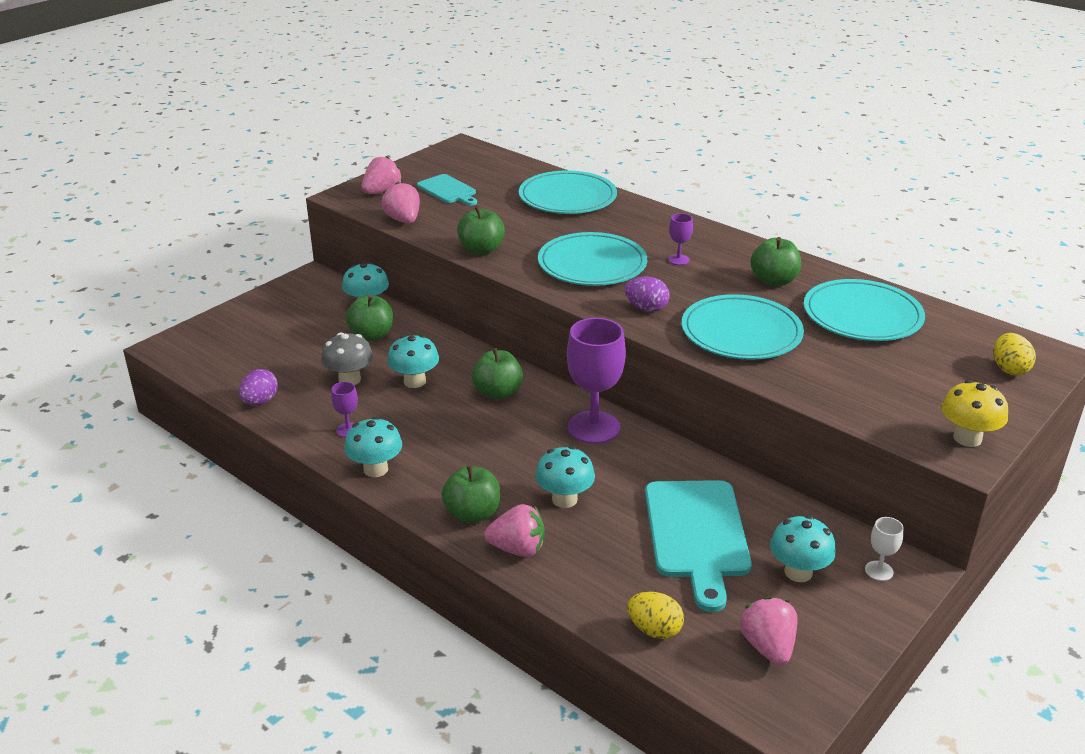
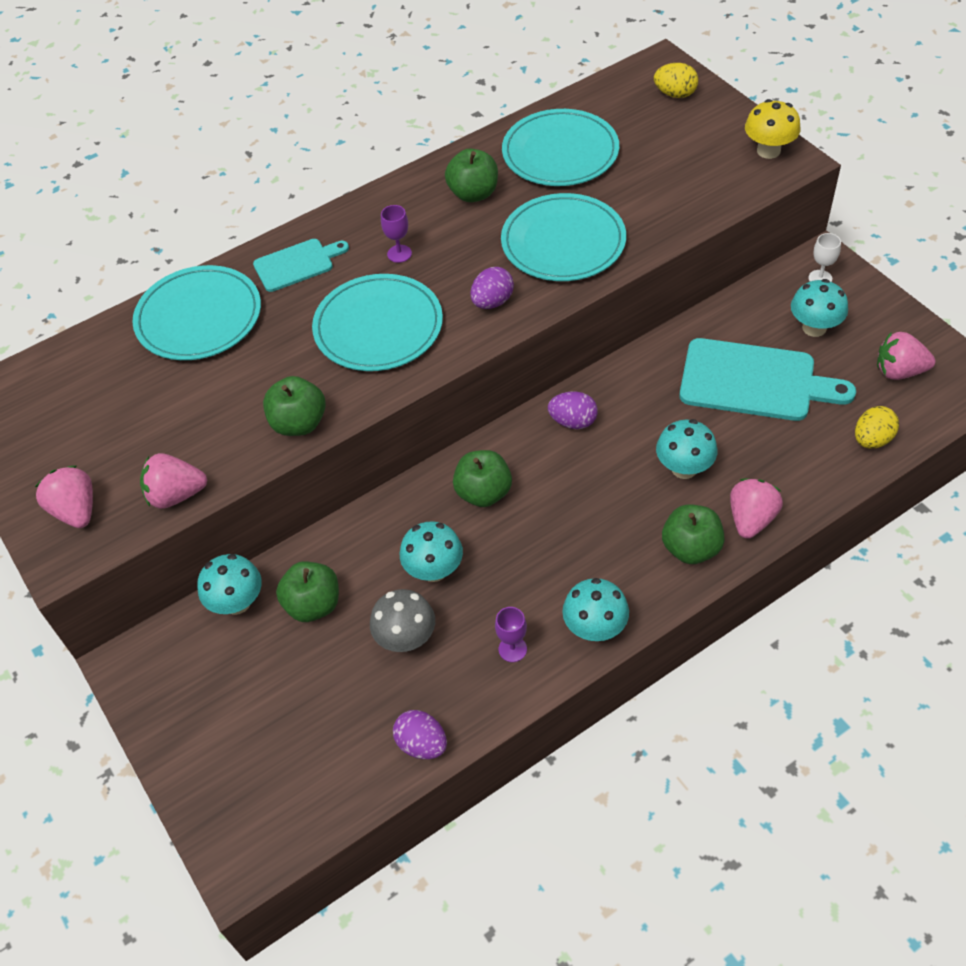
camera: 70 degrees left, 20 degrees up
turquoise cutting board [417,174,477,206] -> turquoise cutting board moved to [253,239,349,292]
purple goblet [567,318,626,444] -> purple egg [548,391,598,429]

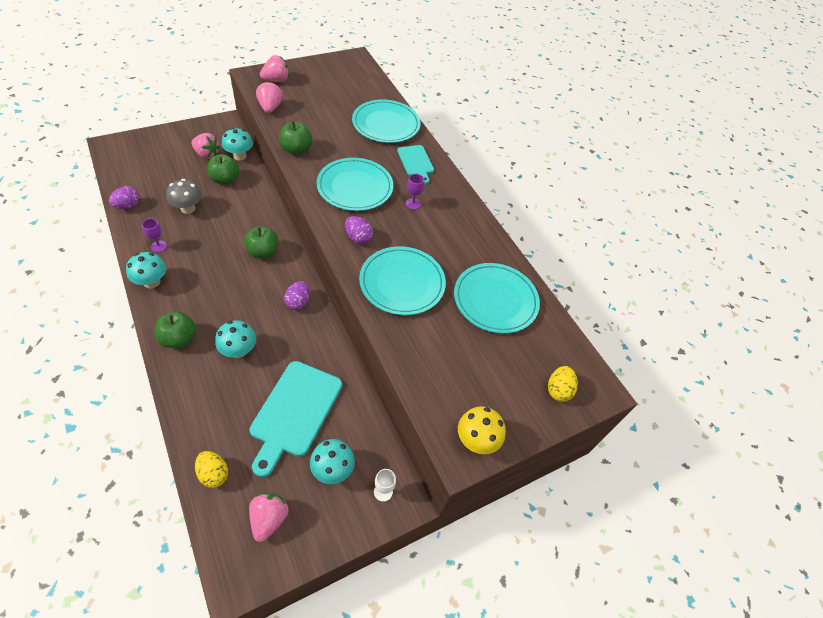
camera: 85 degrees right, 0 degrees up
turquoise mushroom [400,521,463,582] -> none
green apple [445,148,498,202] -> none
pink strawberry [730,479,783,539] -> pink strawberry moved to [191,133,220,159]

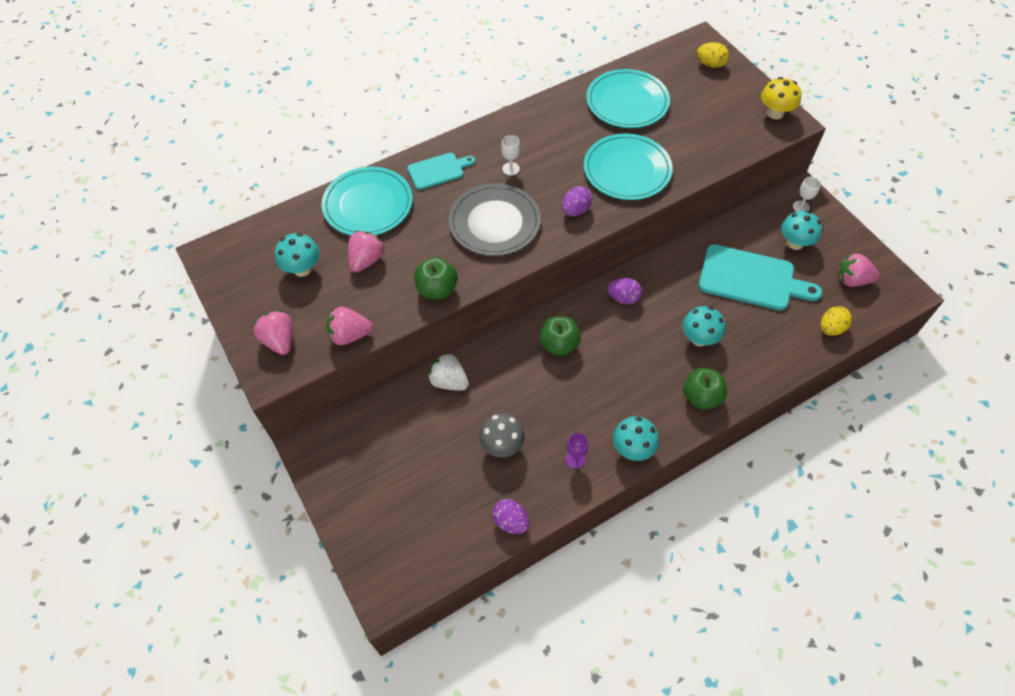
camera: 85 degrees left, 5 degrees up
pink strawberry [191,133,220,159] -> pink strawberry moved to [348,231,385,272]
green apple [207,154,239,185] -> none
turquoise mushroom [222,128,253,160] -> turquoise mushroom moved to [275,233,319,277]
turquoise plate [316,158,393,211] -> grey plate [449,183,541,256]
purple goblet [406,174,424,210] -> white goblet [501,135,520,176]
none -> white strawberry [428,353,469,391]

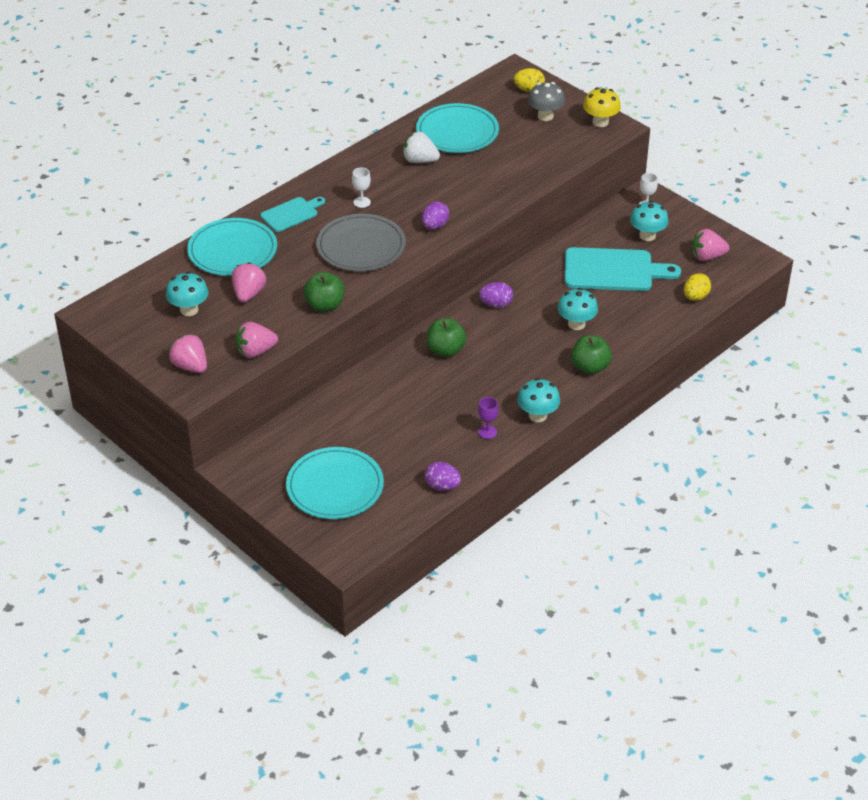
camera: 15 degrees left, 15 degrees down
white strawberry [428,353,469,391] -> white strawberry moved to [403,132,440,163]
grey mushroom [479,413,525,457] -> grey mushroom moved to [528,82,565,121]
turquoise plate [584,133,673,200] -> turquoise plate moved to [286,447,384,519]

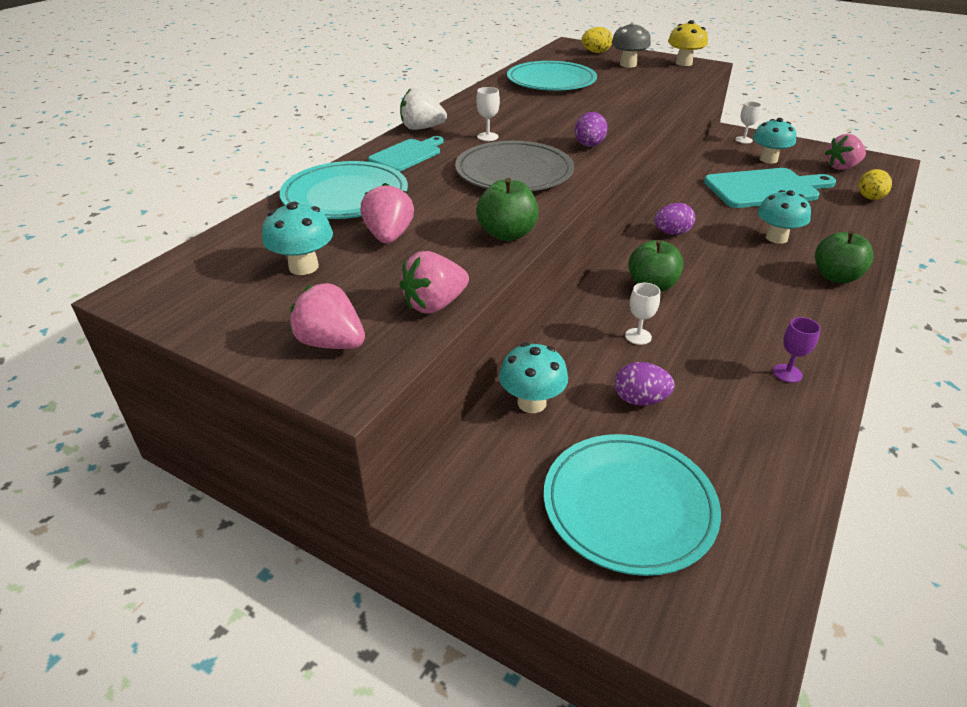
camera: 15 degrees left, 5 degrees down
white strawberry [403,132,440,163] -> white strawberry moved to [400,88,447,130]
purple egg [425,462,461,491] -> purple egg moved to [614,362,675,406]
turquoise mushroom [517,378,560,422] -> turquoise mushroom moved to [499,342,568,413]
none -> white goblet [625,283,660,345]

